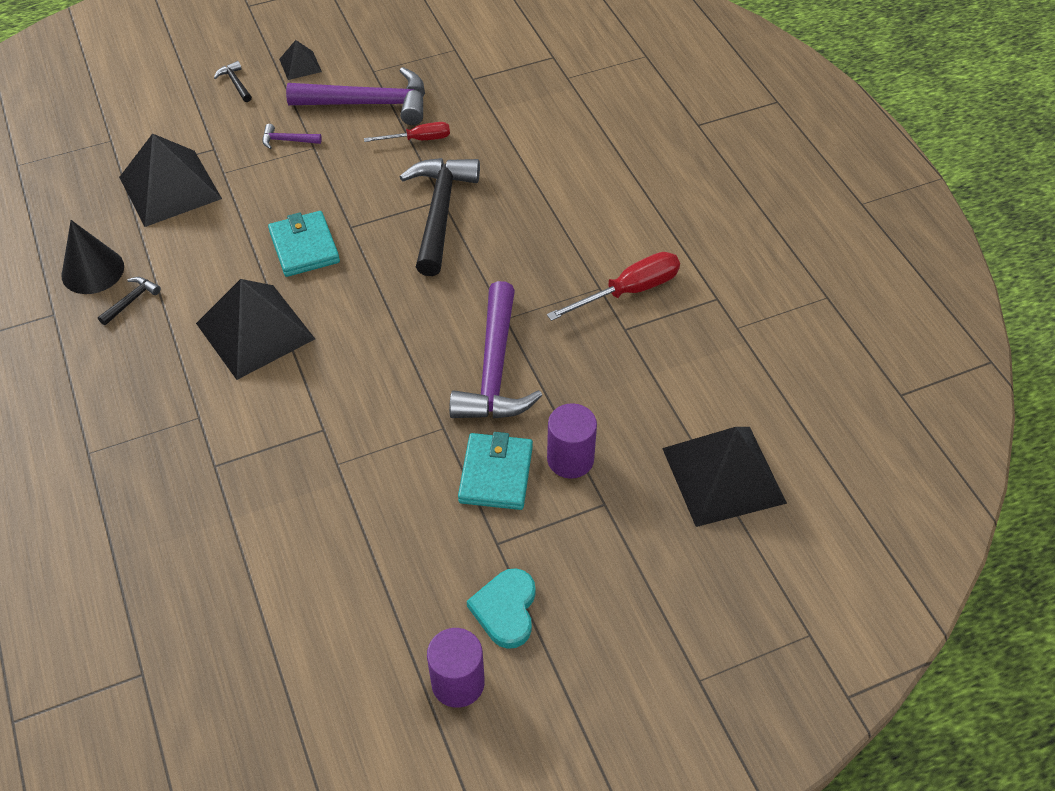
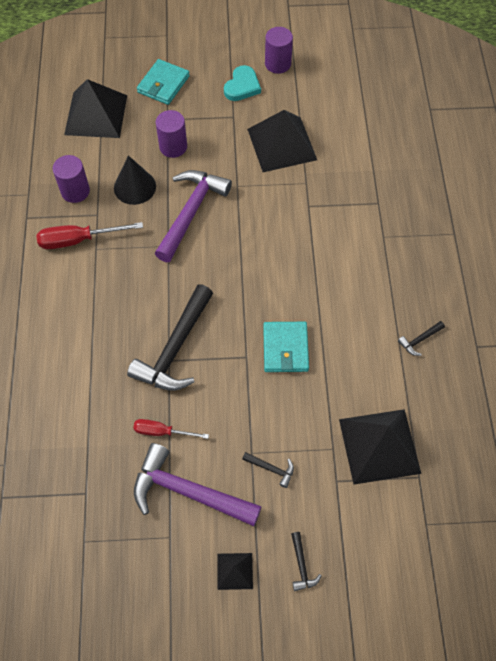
camera: 160 degrees left, 10 degrees up
black cone [61,220,124,294] -> black cone moved to [114,155,156,205]
black pyramid [196,279,315,380] -> black pyramid moved to [247,110,317,172]
purple hammer [263,124,322,149] -> black hammer [242,452,294,488]
turquoise wallet [458,432,533,510] -> turquoise wallet moved to [137,59,190,105]
none -> purple cylinder [53,155,90,203]

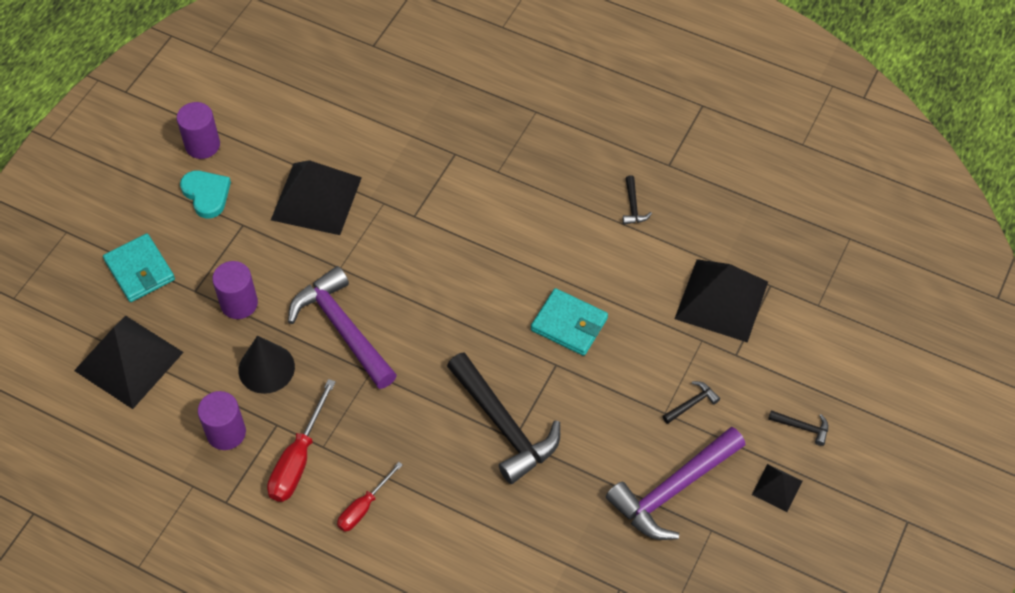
camera: 60 degrees left, 5 degrees down
red screwdriver [133,419,209,439] -> red screwdriver moved to [337,462,403,532]

